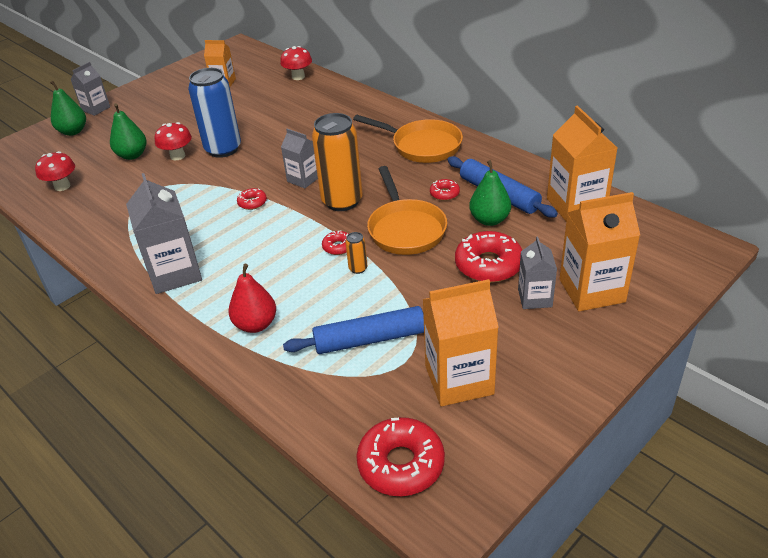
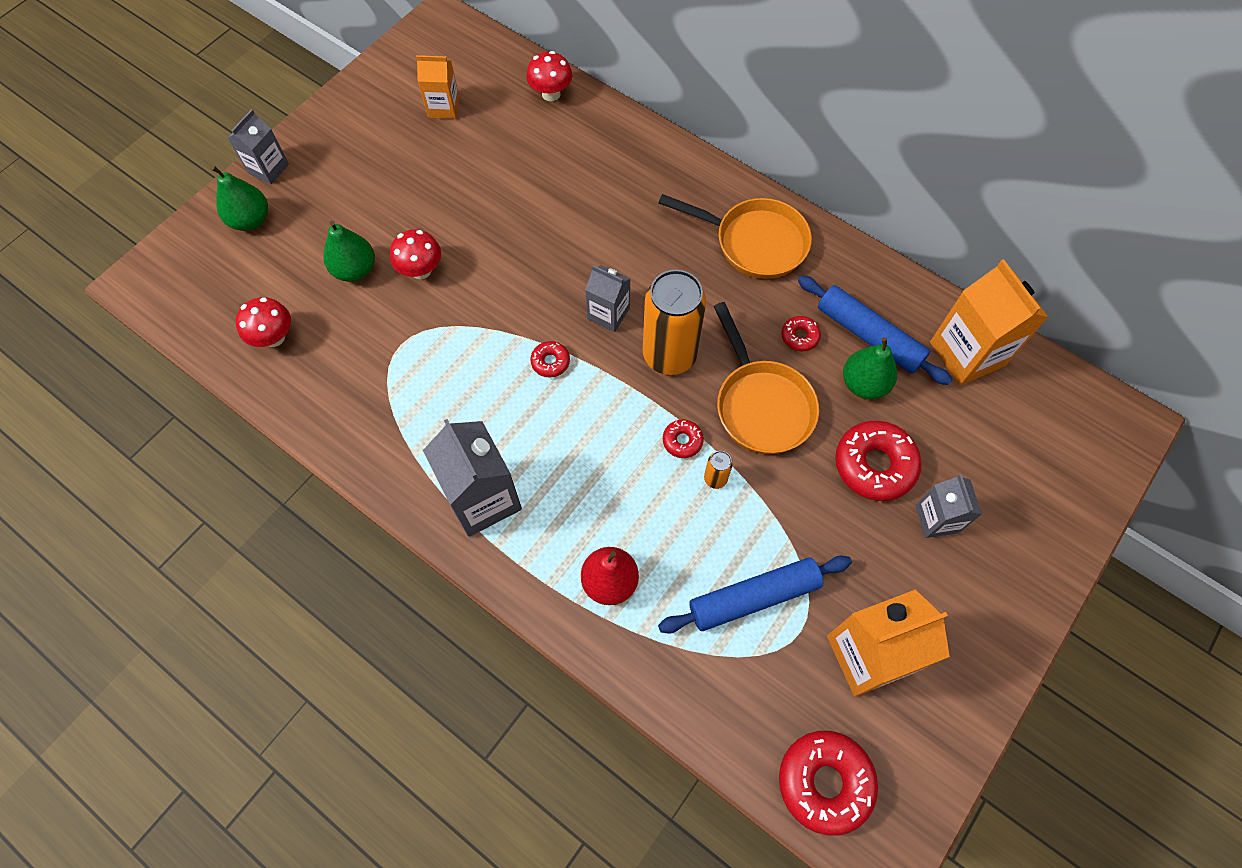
camera: 10 degrees left, 25 degrees up
blue can [188,68,241,158] -> none
orange carton [559,192,640,312] -> none

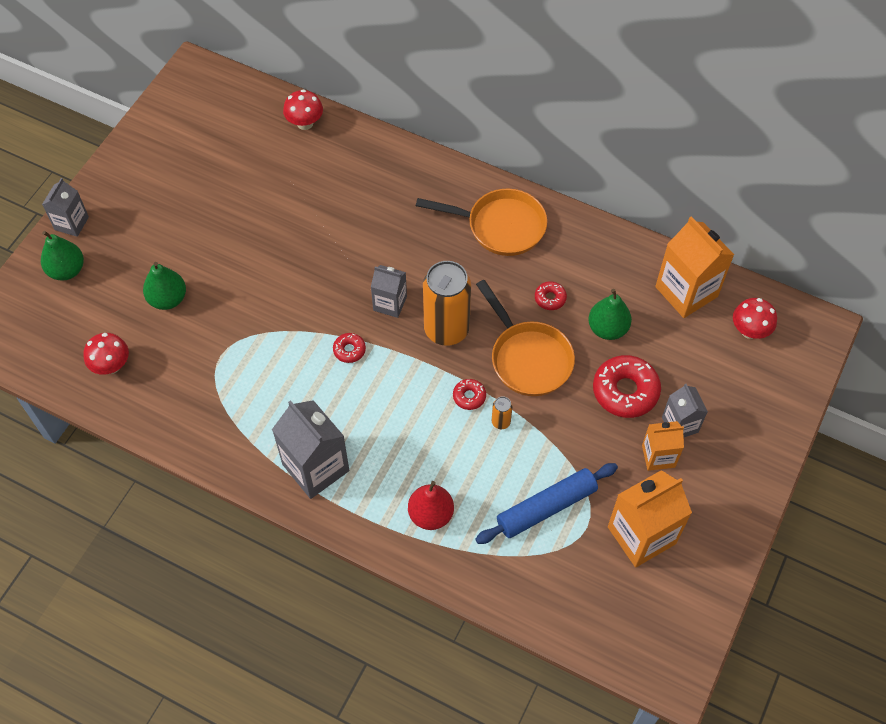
camera: 10 degrees left, 5 degrees down
red mushroom [390,230,441,279] -> red mushroom moved to [733,298,777,339]
orange carton [416,55,460,119] -> orange carton moved to [642,421,684,471]
red donut [779,731,878,836] -> none
blue rolling pin [798,276,952,385] -> none

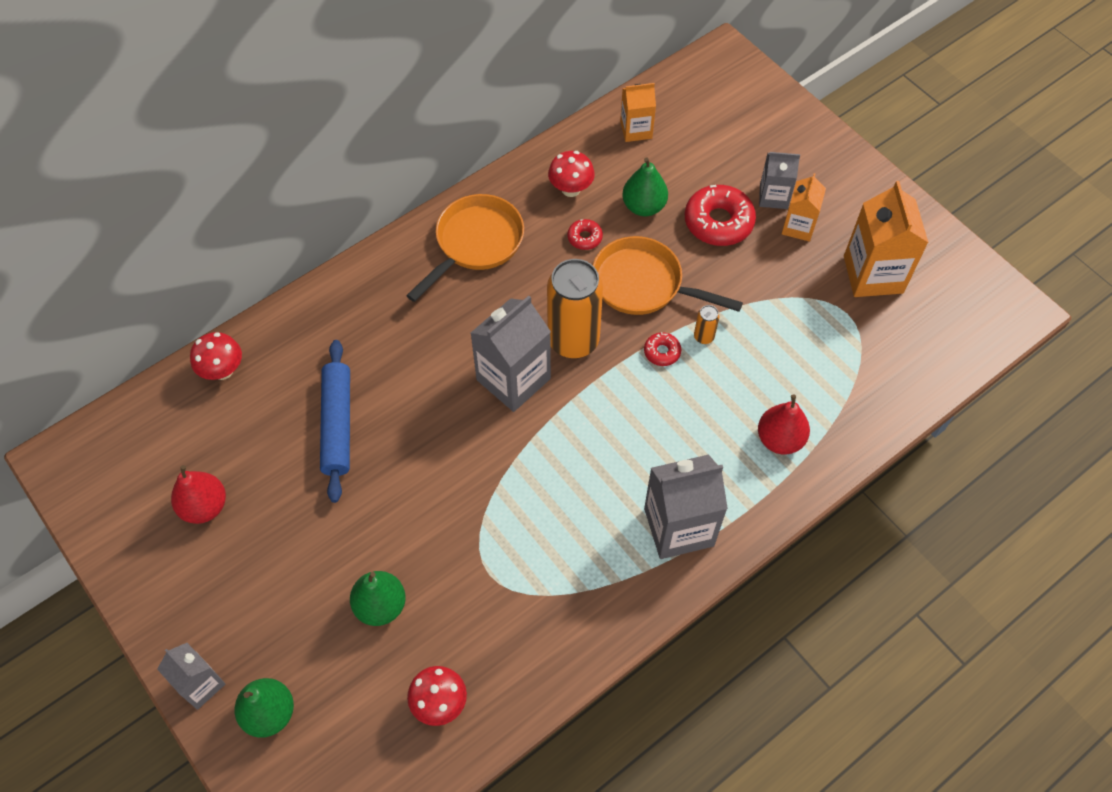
camera: 65 degrees left, 0 degrees up
red donut [333,333,366,363] -> none
grey carton [371,265,407,318] -> grey carton [471,296,551,412], size x1.70
blue rolling pin [475,463,618,544] -> blue rolling pin moved to [320,340,350,503]
orange pan [476,280,575,396] -> orange pan turned 150 degrees counterclockwise [593,236,743,315]
orange carton [655,216,734,318] -> orange carton [620,83,656,142], size x0.59
red mushroom [733,298,777,339] -> red mushroom moved to [548,151,595,197]
none -> red pear [171,465,226,524]

